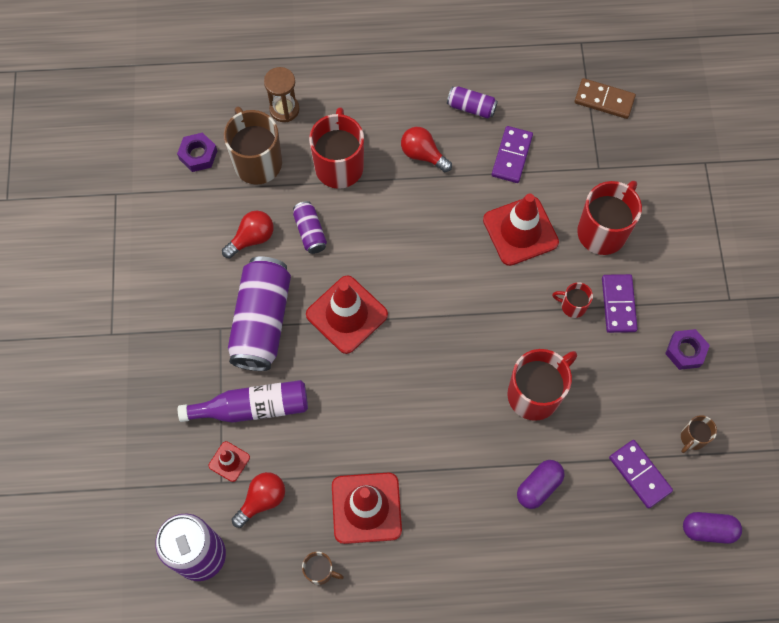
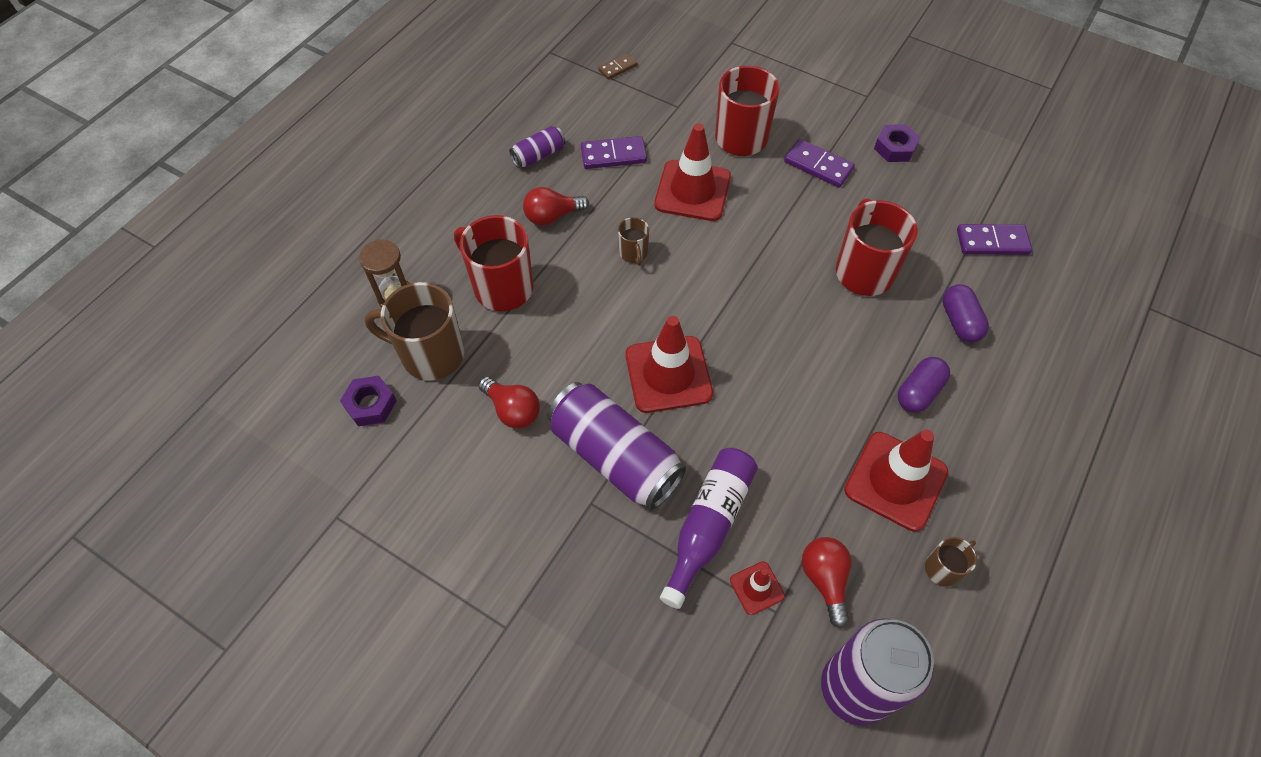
camera: 55 degrees left, 10 degrees down
red light bulb [222,211,274,258] -> red light bulb turned 135 degrees clockwise [478,377,540,429]
purple can [293,201,327,254] -> none
purple domino [492,126,533,183] -> purple domino turned 60 degrees counterclockwise [581,136,647,169]
red mug [552,282,593,318] -> none
brown domino [574,78,636,119] -> brown domino [598,53,638,80], size x0.62
brown mug [681,415,717,453] -> brown mug moved to [618,217,649,266]
purple capsule [683,512,742,544] -> purple capsule moved to [898,357,950,413]

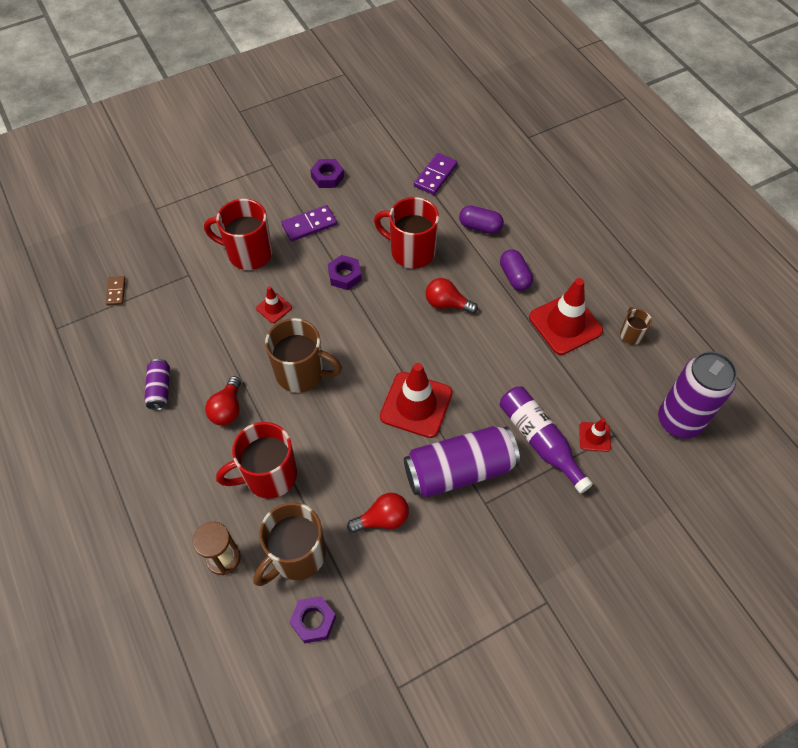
camera: 60 degrees left, 0 degrees up
purple domino [581,136,647,169] -> none
brown mug [618,217,649,266] -> brown mug [265,318,342,393], size x2.02
red traffic cone [654,123,731,221] -> red traffic cone [256,286,292,323], size x0.49
red light bulb [802,537,852,628] -> red light bulb moved to [426,278,478,314]
none -> purple nut [328,255,362,290]

